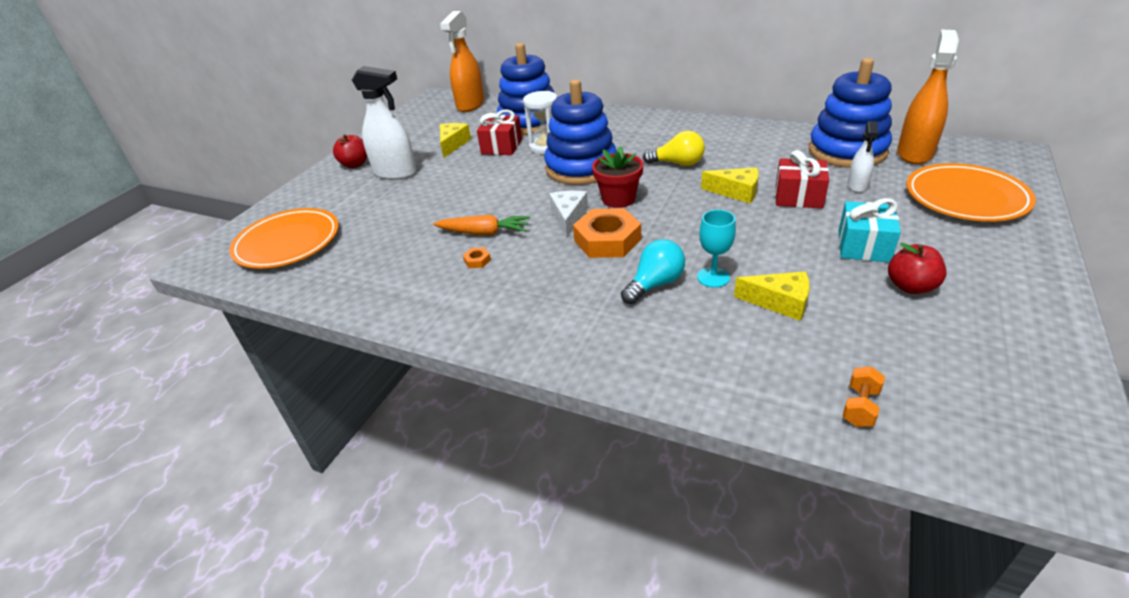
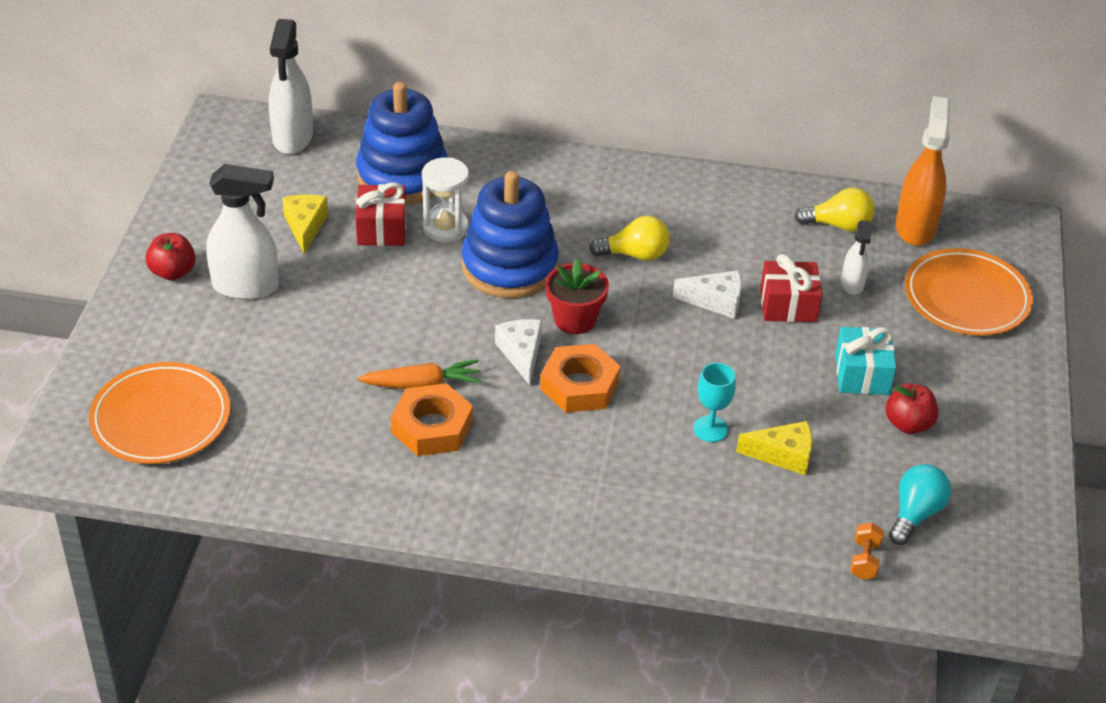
camera: 20 degrees left, 5 degrees up
orange spray bottle [440,11,484,112] -> white spray bottle [269,19,313,154]
orange nut [463,247,491,268] -> orange nut [391,383,473,456], size x2.49
turquoise light bulb [621,239,685,304] -> turquoise light bulb moved to [889,464,951,545]
yellow cheese [701,167,759,203] -> white cheese [673,270,742,319]
blue stacking toy [809,58,892,168] -> yellow light bulb [794,188,875,231]

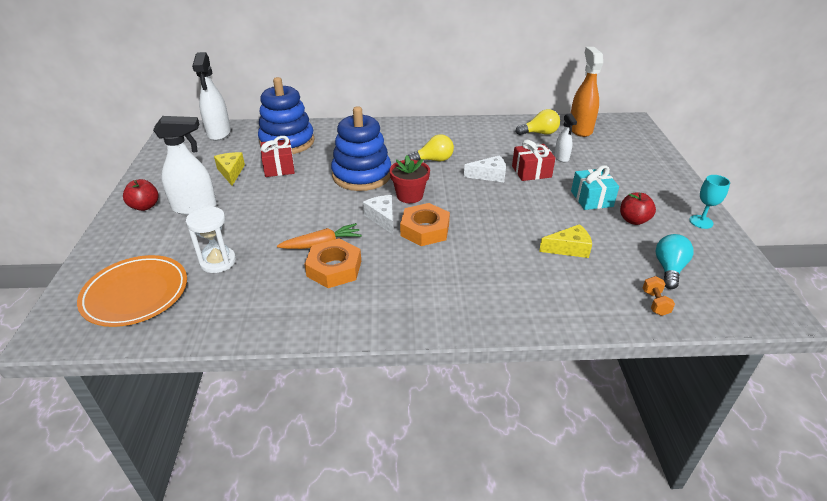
camera: 10 degrees left, 5 degrees down
white hourglass [422,157,469,243] -> white hourglass moved to [186,206,236,273]
turquoise goblet [693,363,736,442] -> turquoise goblet moved to [689,175,730,229]
orange plate [905,248,1033,336] -> none

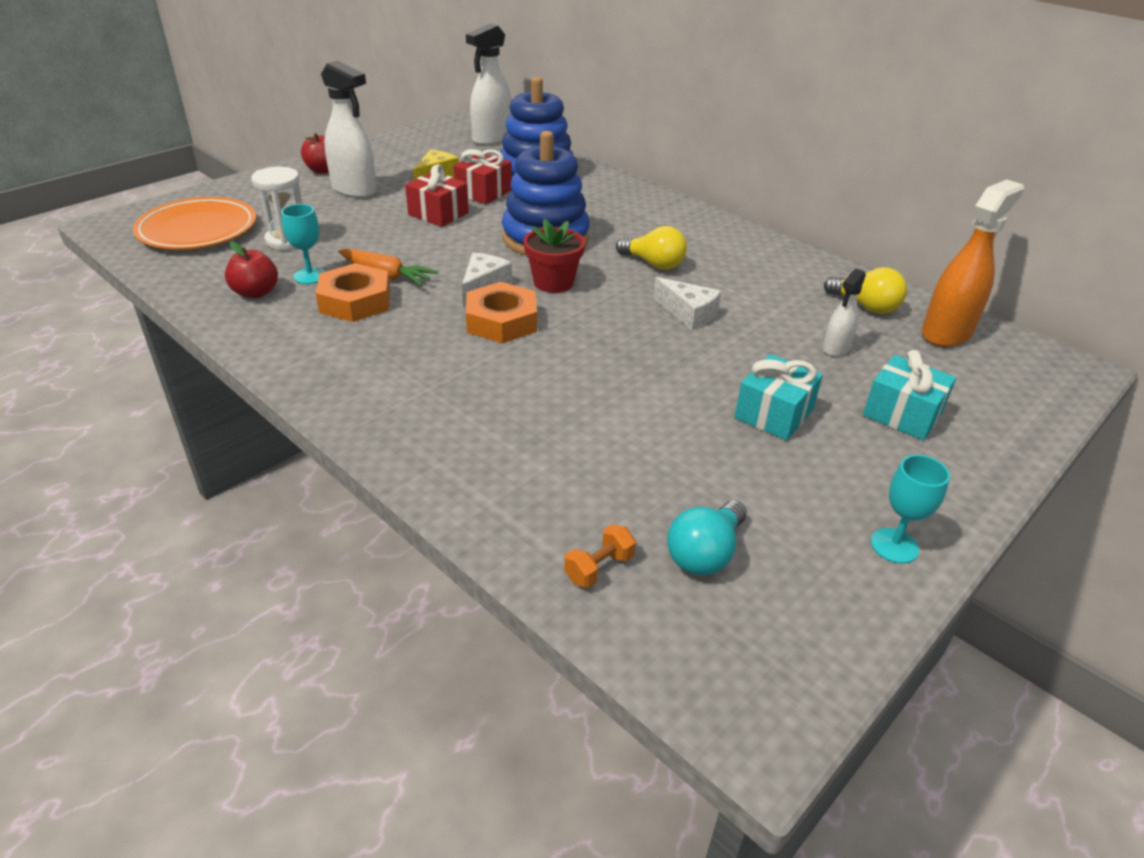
camera: 45 degrees right, 0 degrees up
red gift [512,140,555,181] -> red gift moved to [405,164,469,227]
yellow cheese [539,224,592,258] -> none
red apple [620,192,656,225] -> red apple moved to [225,242,278,298]
turquoise light bulb [656,234,694,289] -> turquoise light bulb turned 150 degrees clockwise [667,500,747,576]
none -> turquoise goblet [281,204,326,284]
none -> turquoise gift [863,350,956,440]

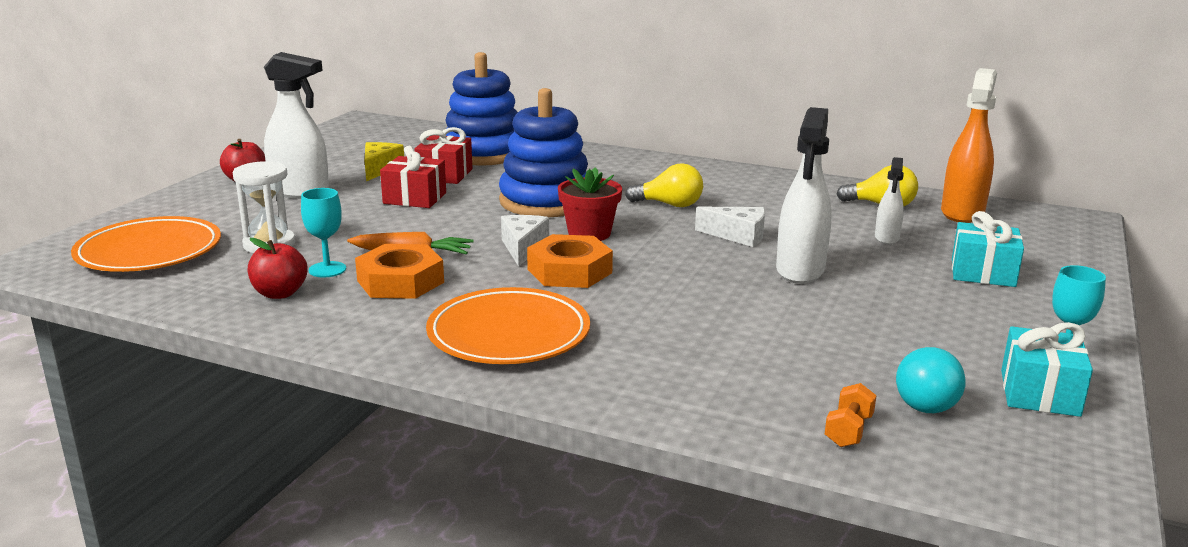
camera: 20 degrees left, 15 degrees down
white spray bottle [466,24,511,145] -> white spray bottle moved to [776,107,832,284]
turquoise gift [734,354,823,441] -> turquoise gift moved to [1001,322,1093,417]
none -> orange plate [426,287,590,364]

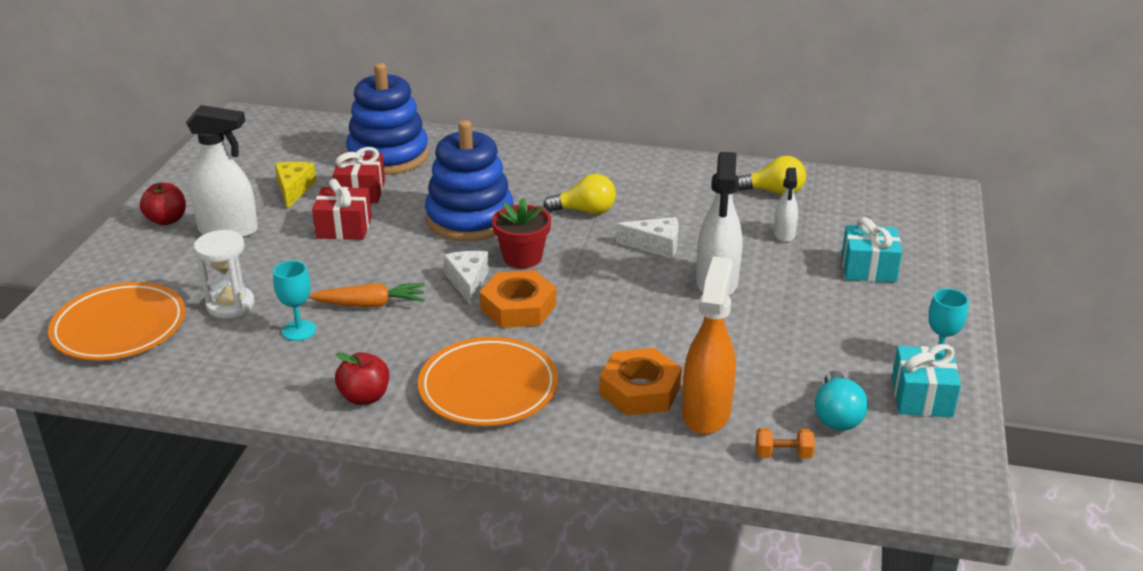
camera: 10 degrees left, 10 degrees up
red apple [248,238,308,299] -> red apple moved to [335,352,389,405]
orange nut [355,244,444,299] -> orange nut moved to [599,348,682,416]
orange dumbbell [825,383,877,447] -> orange dumbbell turned 75 degrees clockwise [756,428,815,459]
orange spray bottle [941,68,997,223] -> orange spray bottle moved to [682,256,736,434]

